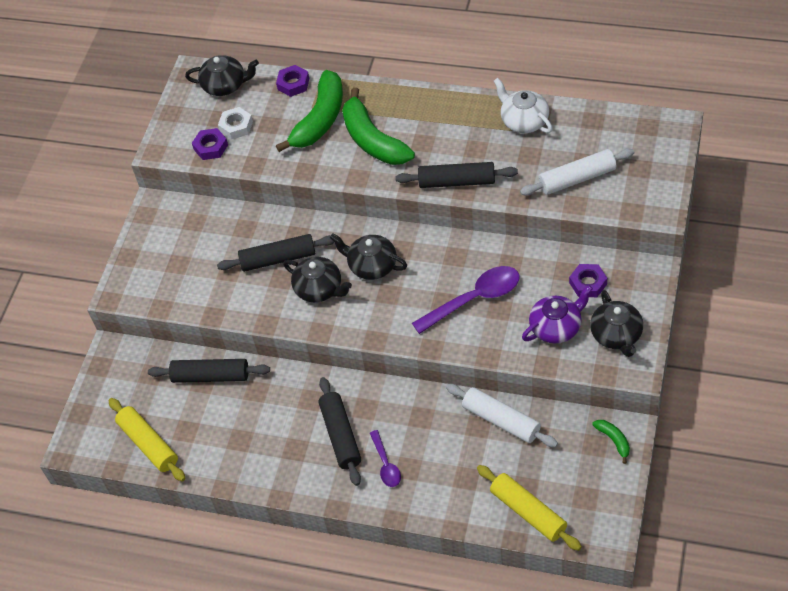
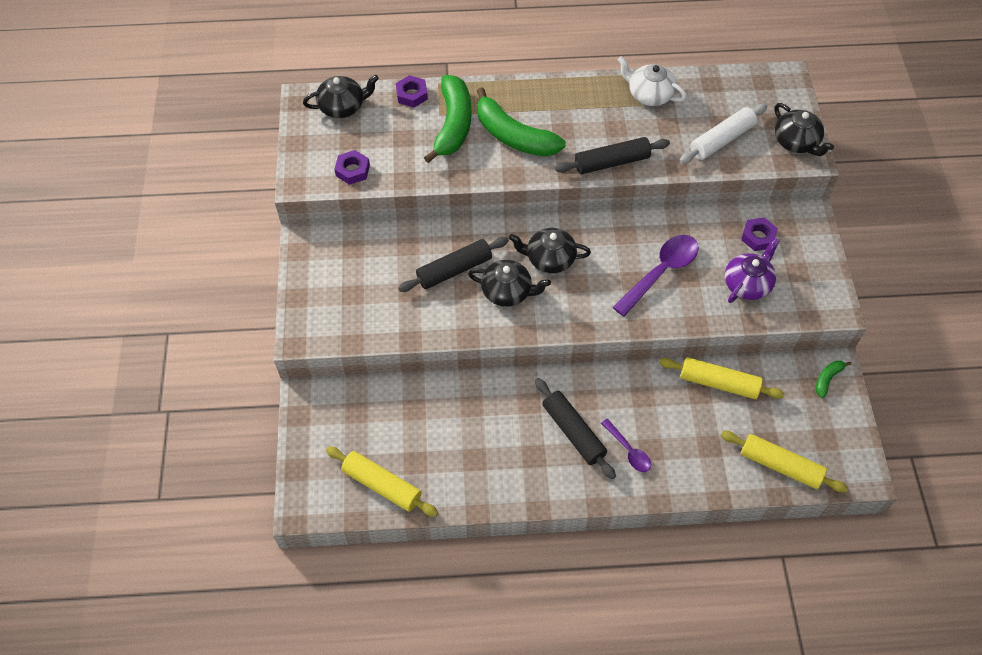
camera: 25 degrees left, 5 degrees up
black rolling pin [148,359,270,383] -> none
white nut [218,107,253,139] -> none
white rolling pin [446,384,558,447] -> yellow rolling pin [659,357,785,399]
black teapot [590,290,643,357] -> black teapot moved to [774,103,834,156]
green banana [592,420,630,464] -> green banana turned 90 degrees counterclockwise [815,361,852,398]

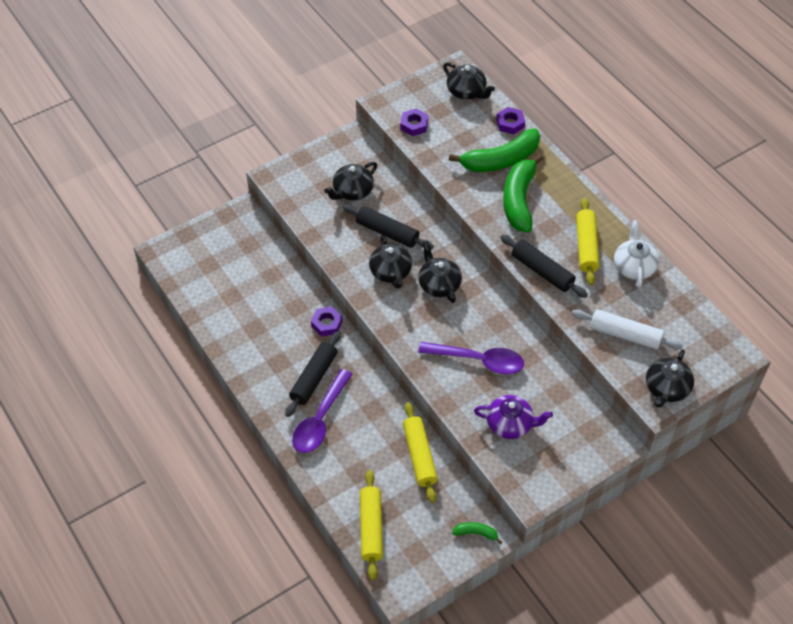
camera: 60 degrees right, 5 degrees down
yellow rolling pin [326,446,438,517] -> yellow rolling pin moved to [576,198,600,285]
purple spoon [601,419,651,472] -> purple spoon [292,369,352,453], size x1.80
purple nut [741,217,778,251] -> purple nut moved to [311,307,343,336]
none -> black teapot [324,162,377,201]

